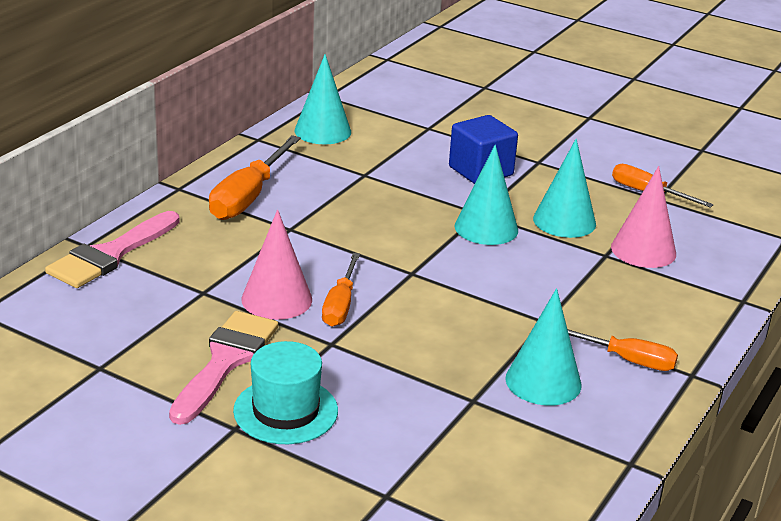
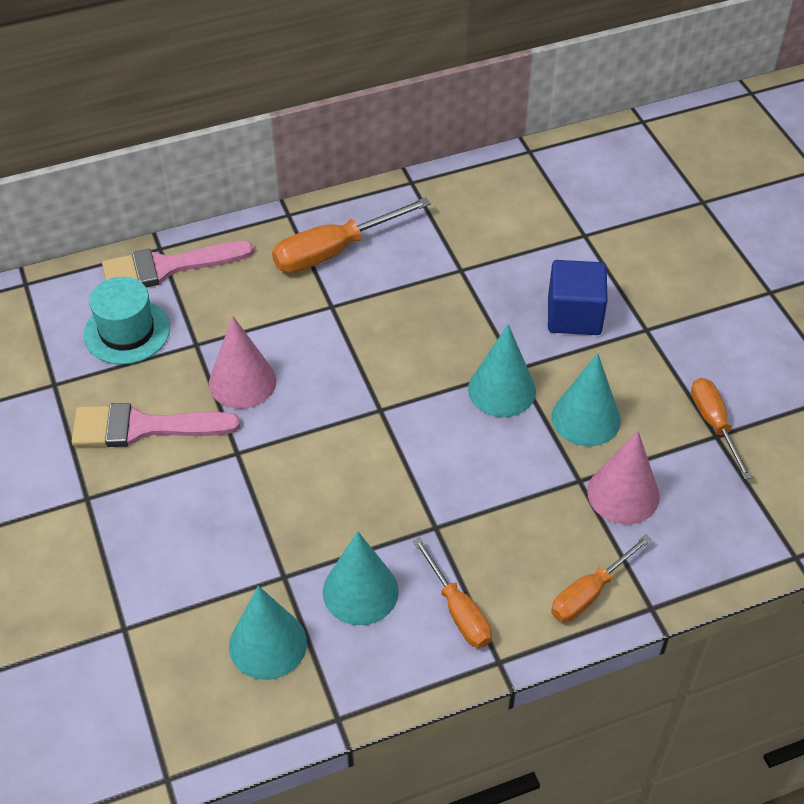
camera: 40 degrees right, 20 degrees up
pink brush [169,311,278,425] -> pink brush turned 150 degrees counterclockwise [72,403,240,447]
turquoise hat [233,341,338,444] -> turquoise hat moved to [84,277,170,364]
turquoise cone [295,54,351,144] -> turquoise cone moved to [229,586,307,680]
orange screwdriver [322,253,360,327] -> orange screwdriver moved to [551,534,652,622]

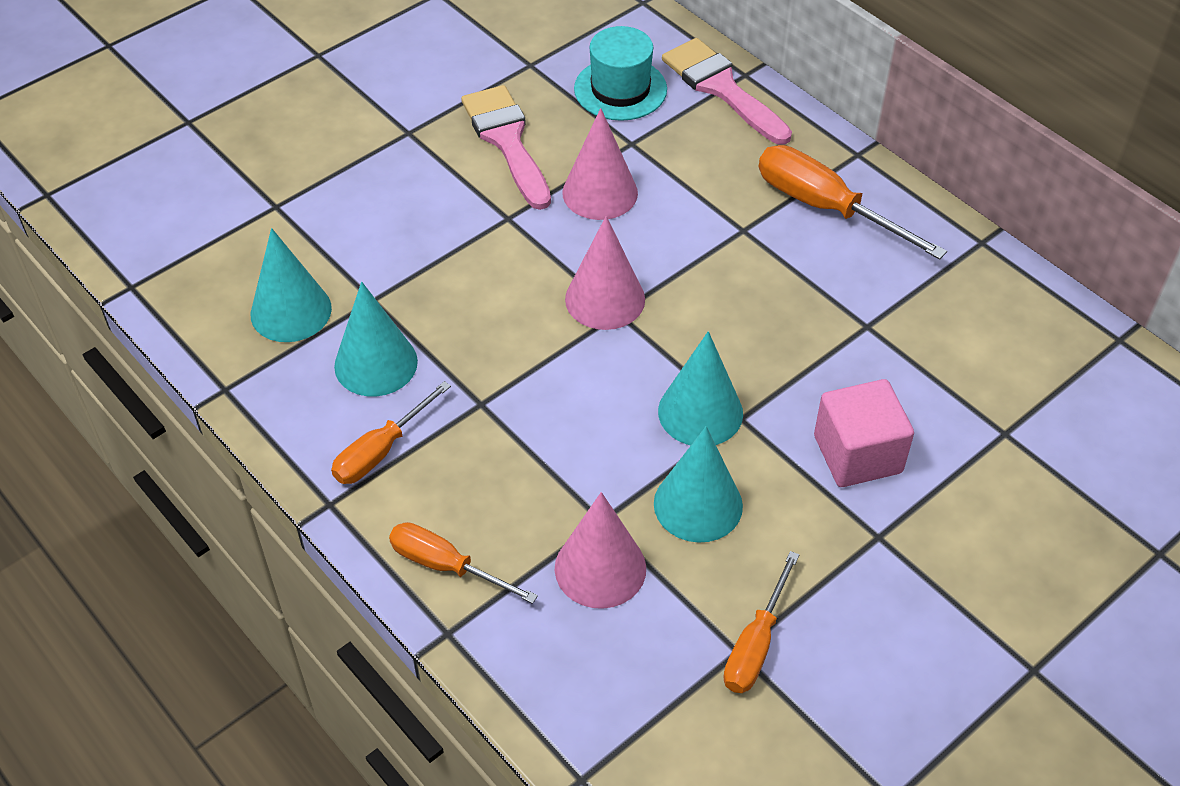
camera: 70 degrees right, 0 degrees up
blue cube [548,260,608,335] -> pink cube [814,379,914,487]
orange screwdriver [691,378,752,479] -> orange screwdriver turned 150 degrees clockwise [723,551,799,693]
none -> pink cone [565,216,645,330]

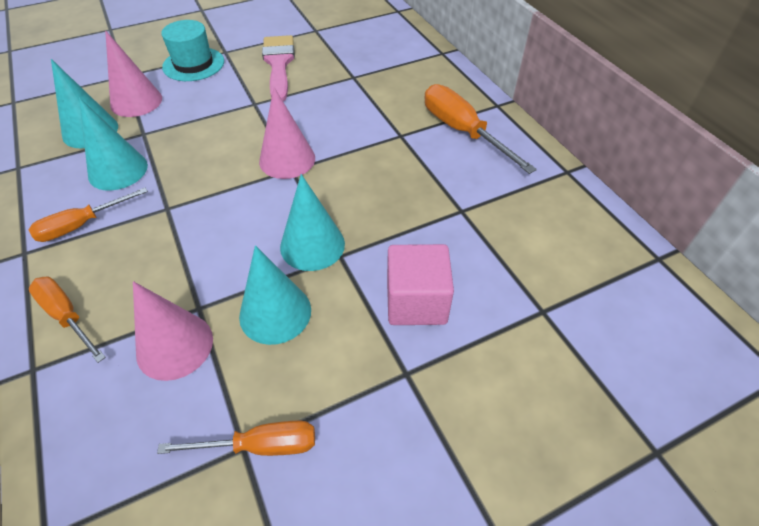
camera: 15 degrees right, 0 degrees up
pink cone [562,108,638,220] -> pink cone moved to [105,30,162,117]
turquoise hat [574,26,667,121] -> turquoise hat moved to [161,20,224,81]
pink brush [662,38,792,145] -> none
orange screwdriver [723,551,799,693] -> orange screwdriver turned 135 degrees counterclockwise [157,420,315,456]

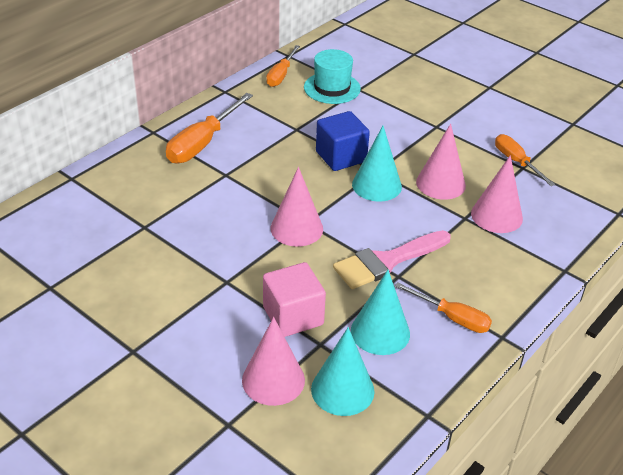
camera: 115 degrees left, 10 degrees down
orange screwdriver [29,277,106,363] -> orange screwdriver moved to [266,45,300,87]
turquoise hat [161,20,224,81] -> turquoise hat moved to [304,49,361,104]
turquoise cone [239,245,311,345] -> pink cone [416,124,466,200]
pink brush [262,35,295,101] -> pink brush moved to [333,230,451,289]
pink cube [387,244,454,325] -> pink cube moved to [263,262,326,337]
none -> blue cube [316,111,370,171]

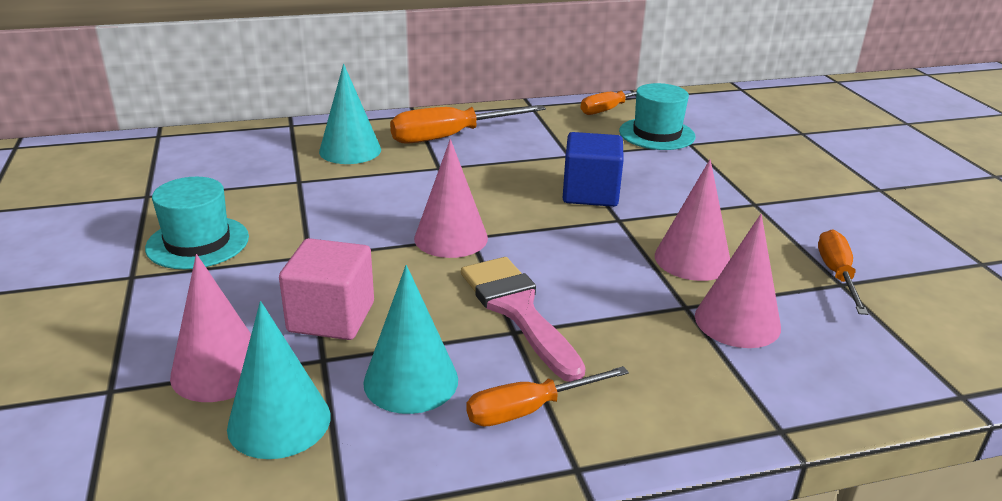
camera: 35 degrees right, 10 degrees down
pink brush [333,230,451,289] -> pink brush turned 60 degrees clockwise [461,257,586,382]
turquoise cone [352,126,402,202] -> turquoise cone moved to [319,64,381,164]
orange screwdriver [395,282,492,333] -> orange screwdriver turned 90 degrees clockwise [466,366,629,427]
none -> turquoise hat [145,177,249,269]

